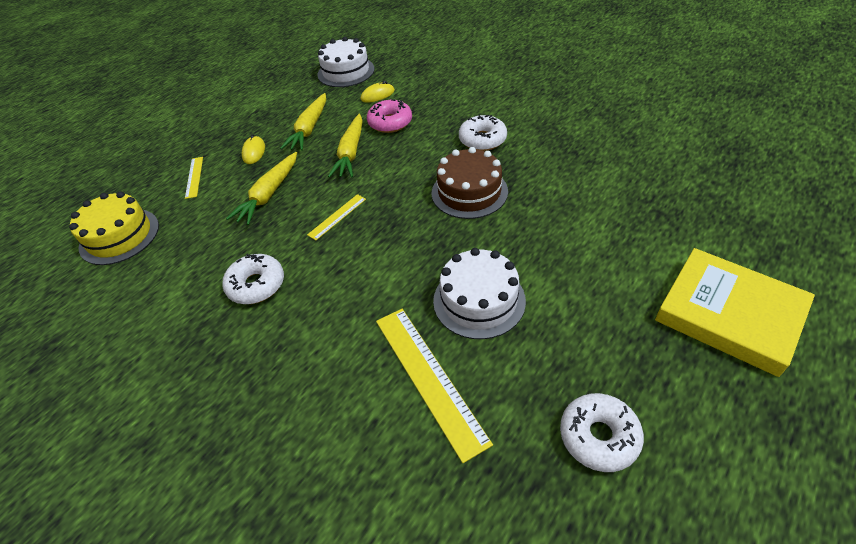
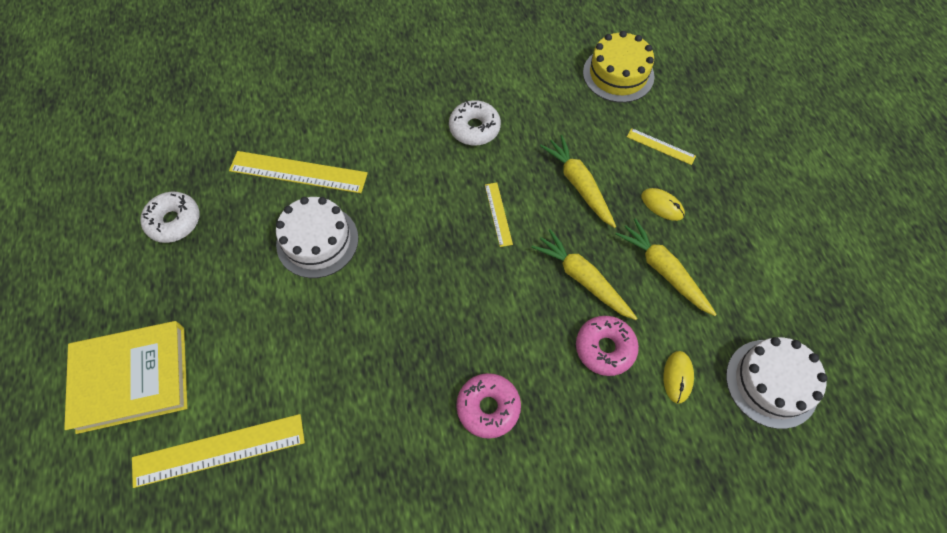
camera: 125 degrees right, 15 degrees up
brown cake [432,147,508,219] -> none
white donut [459,115,507,151] -> pink donut [456,373,521,439]
none -> yellow ruler [132,414,305,488]

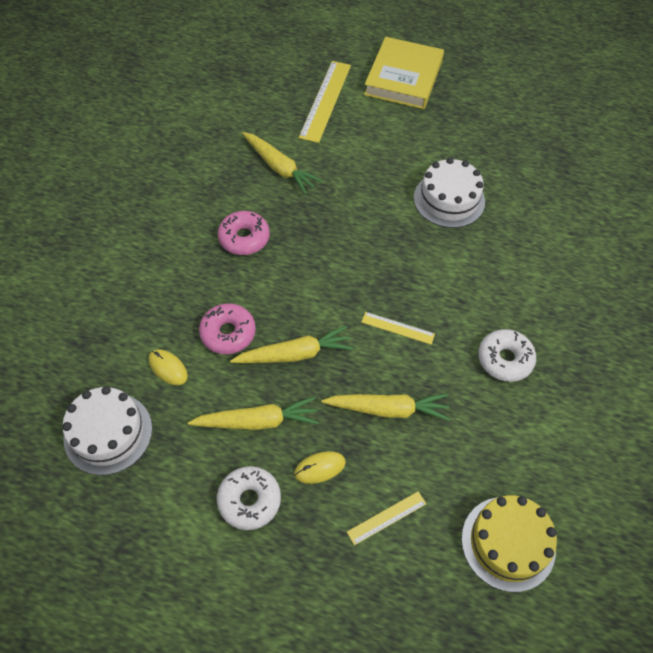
camera: 120 degrees right, 5 degrees down
white donut [140,192,200,243] -> white donut moved to [217,466,281,530]
yellow ruler [229,151,368,193] -> none
none -> yellow carrot [242,132,322,195]

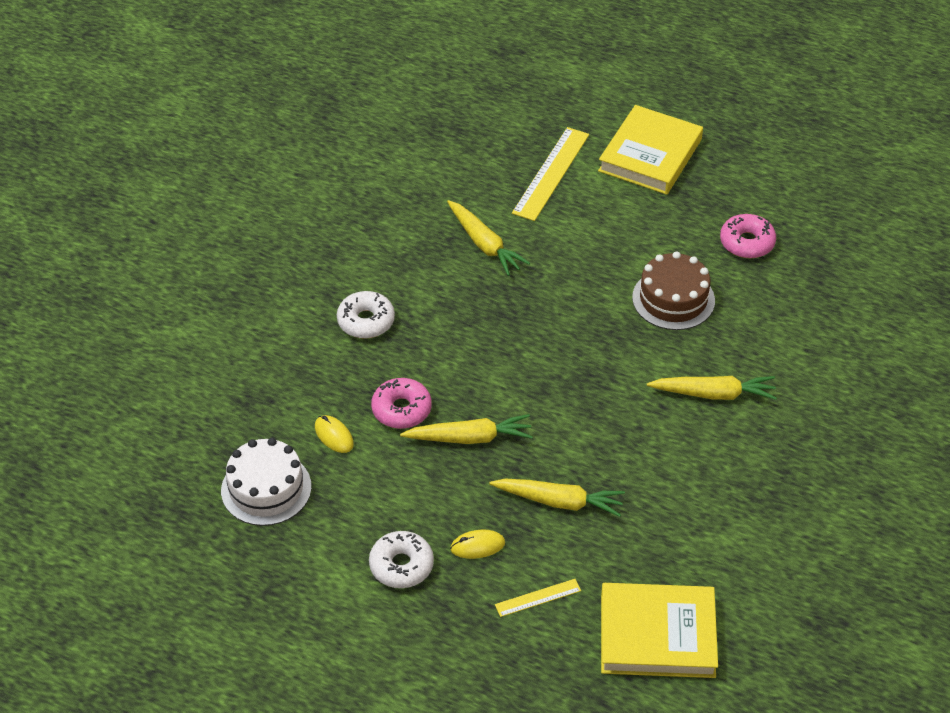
camera: 10 degrees right, 10 degrees down
yellow carrot [188,397,319,430] -> yellow carrot moved to [647,376,777,400]
pink donut [218,211,270,255] -> pink donut moved to [720,214,776,258]
yellow ruler [361,312,435,345] -> none
white cake [414,158,485,228] -> brown cake [632,251,715,330]
yellow cake [461,495,557,592] -> yellow book [601,583,718,678]
white donut [478,329,536,382] -> white donut moved to [337,291,395,339]

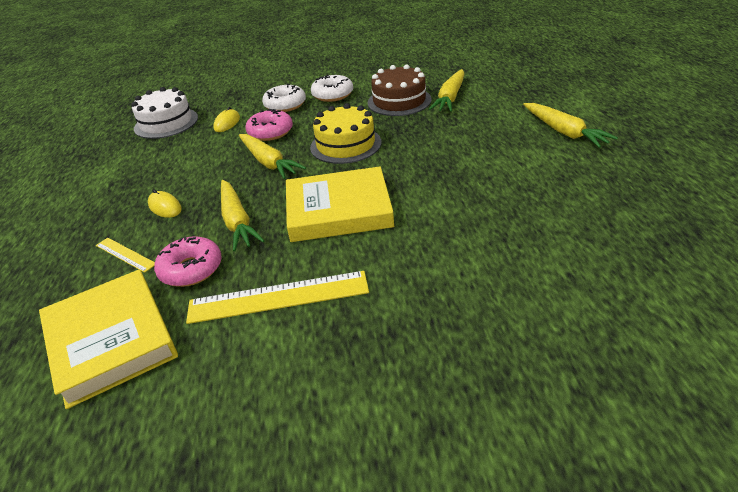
camera: 60 degrees right, 10 degrees down
white donut [369,531,434,588] -> white donut moved to [262,83,306,112]
yellow ruler [512,127,589,221] -> yellow ruler moved to [186,271,369,324]
yellow book [598,105,703,195] -> yellow book moved to [286,166,394,242]
brown cake [632,251,715,330] -> brown cake moved to [368,64,431,116]
yellow carrot [647,376,777,400] -> yellow carrot moved to [523,103,618,148]
pink donut [720,214,776,258] -> pink donut moved to [154,236,222,287]
none -> yellow cake [310,104,382,164]

